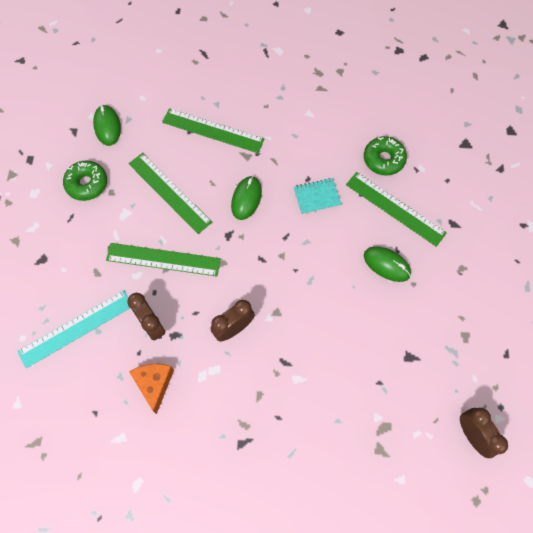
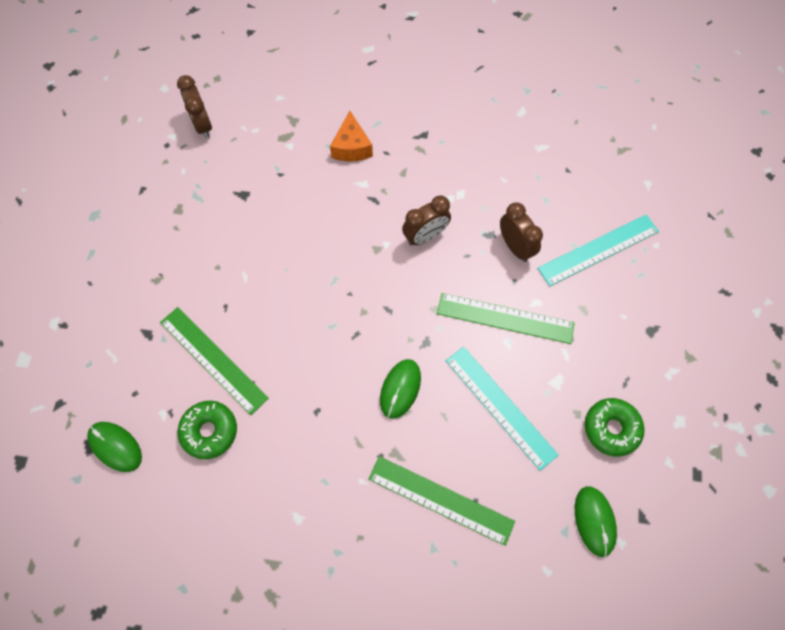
camera: 175 degrees left, 0 degrees up
green ruler [129,153,212,234] -> turquoise ruler [446,347,559,471]
orange cheese [129,364,174,414] -> orange cheese moved to [330,111,373,161]
turquoise notebook [294,178,341,214] -> none
green mouse [364,246,411,282] -> green mouse moved to [87,422,142,472]

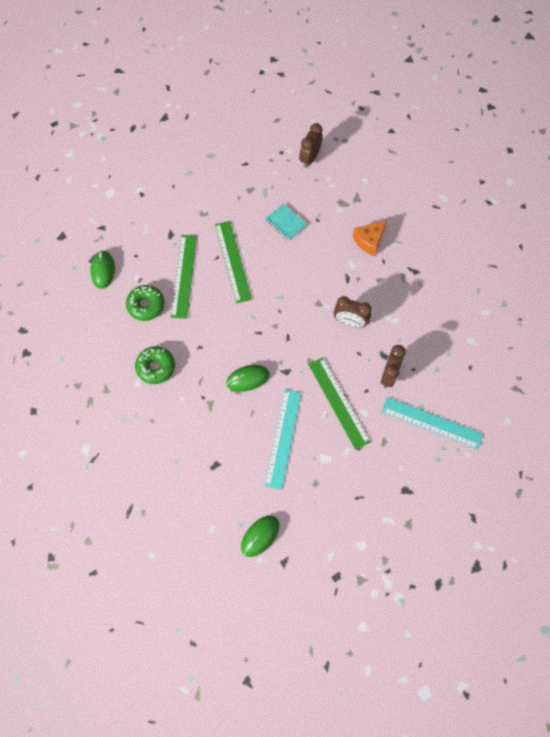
camera: 50 degrees right, 0 degrees up
green ruler [368,456,515,546] -> green ruler moved to [215,221,252,303]
green donut [585,398,645,457] -> green donut moved to [135,346,175,384]
none -> turquoise notebook [265,203,307,240]

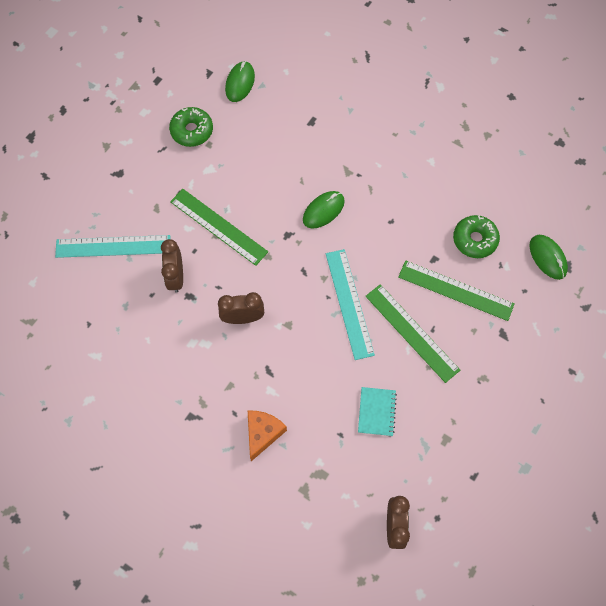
camera: 155 degrees right, 0 degrees up
green donut [135,346,175,384] -> green donut moved to [169,107,213,147]
green ruler [171,235,197,319] -> green ruler turned 45 degrees counterclockwise [398,261,514,321]
turquoise ruler [264,390,301,490] -> turquoise ruler moved to [326,249,375,360]
turquoise notebook [265,203,307,240] -> turquoise notebook turned 75 degrees clockwise [358,387,397,436]

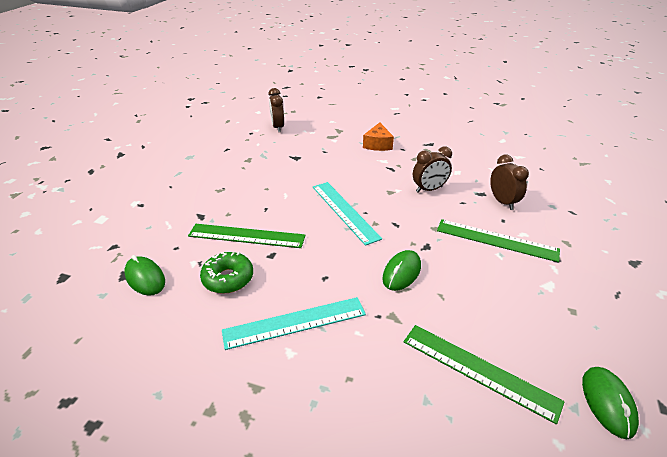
camera: 165 degrees right, 30 degrees down
turquoise ruler [55,235,171,258] -> turquoise ruler moved to [222,297,366,350]
green donut [169,107,213,147] -> none
turquoise notebook [358,387,397,436] -> none
green ruler [365,284,460,383] -> green ruler moved to [404,325,565,425]

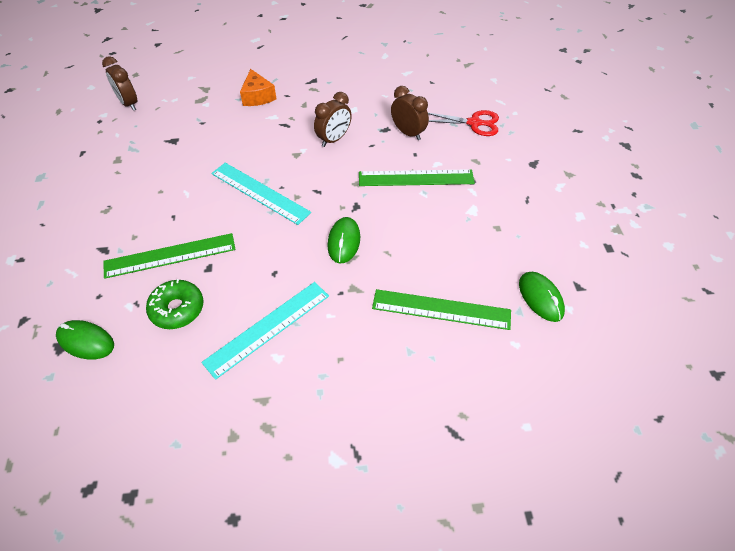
camera: 25 degrees left, 15 degrees up
none -> red scissors [428,110,499,136]

